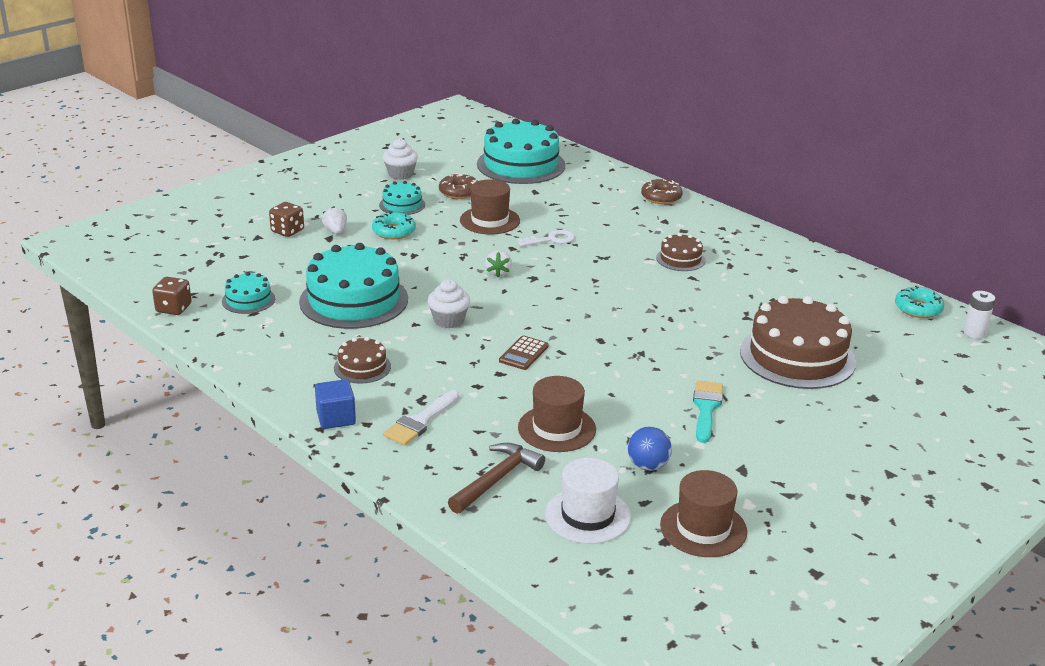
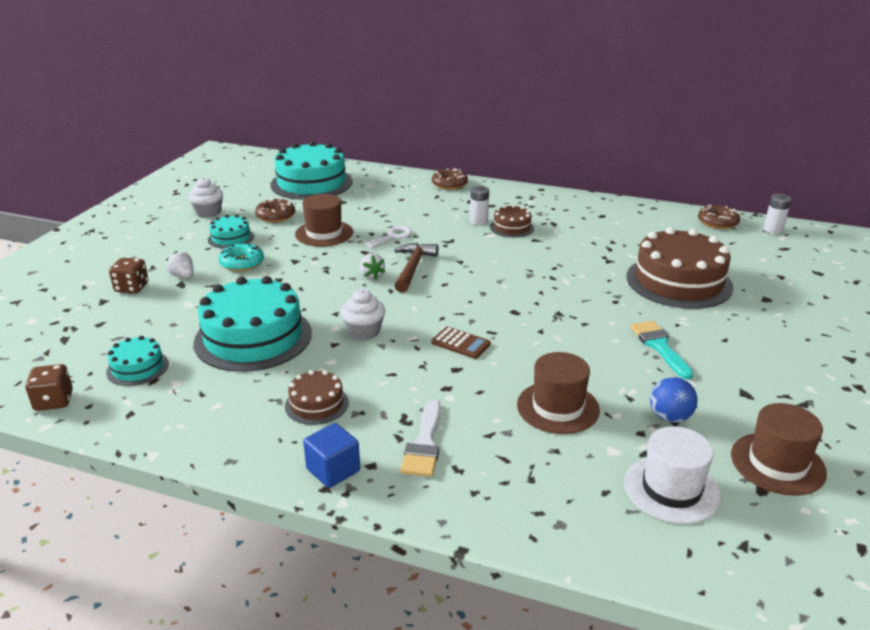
camera: 25 degrees left, 0 degrees up
brown hammer [448,443,545,514] -> brown hammer moved to [394,243,439,293]
brown calculator [499,335,549,370] -> brown calculator turned 60 degrees counterclockwise [431,327,491,359]
turquoise donut [895,286,945,318] -> brown donut [698,204,740,229]
none -> white battery [470,186,489,225]

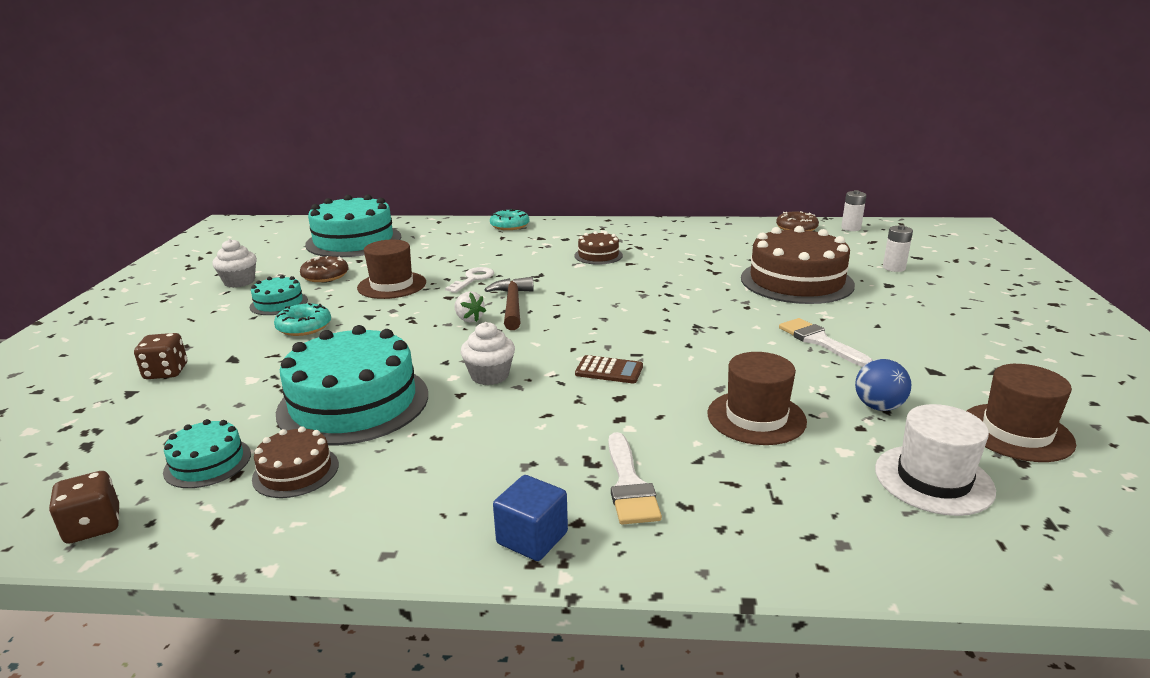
camera: 15 degrees left, 5 degrees down
white strawberry [166,251,194,278] -> none
brown cake [285,370,349,425] -> brown cake moved to [252,426,339,498]
brown donut [432,168,468,190] -> turquoise donut [490,209,530,230]
white battery [470,186,489,225] -> white battery moved to [883,225,913,272]
turquoise brush [630,321,693,380] -> white brush [779,318,873,367]

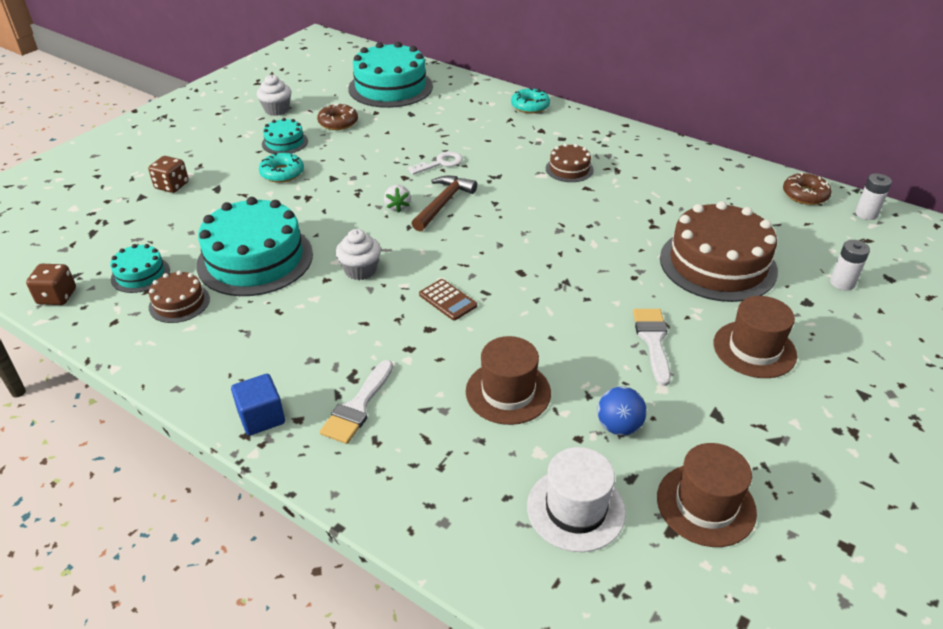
camera: 30 degrees right, 15 degrees up
brown hat [357,240,426,299] -> brown hat moved to [714,296,797,378]

